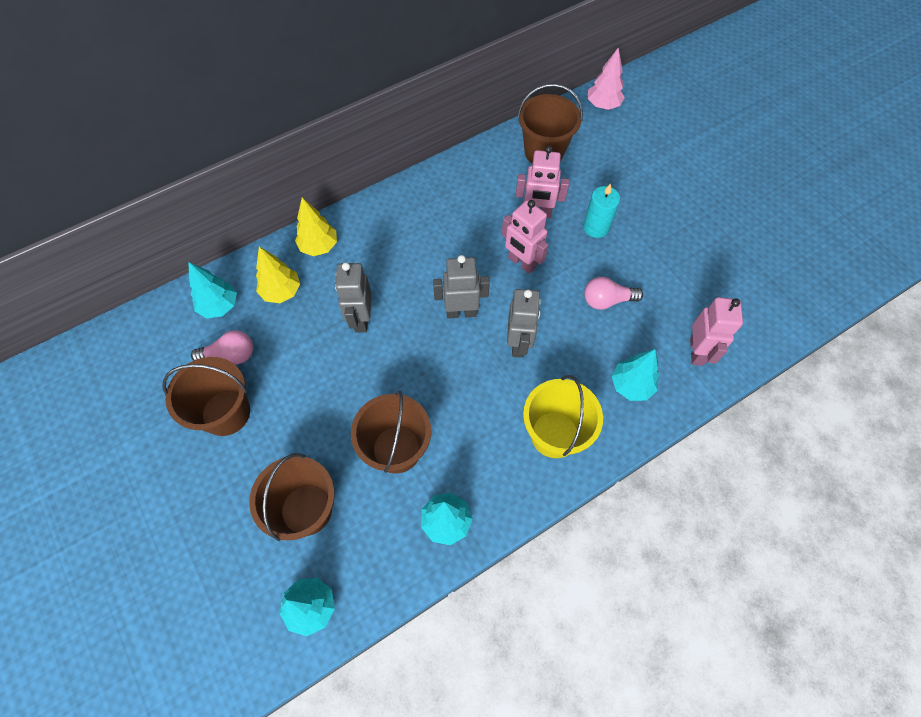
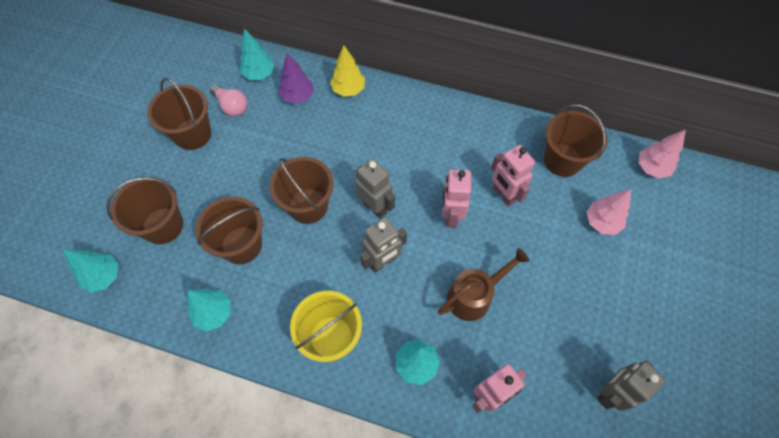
camera: 50 degrees right, 0 degrees up
yellow tree [256,246,300,303] -> purple tree [278,53,314,104]
grey robot [335,262,371,332] -> grey robot moved to [597,360,665,411]
turquoise candle [583,183,620,238] -> none
pink light bulb [584,277,643,310] -> brown watering can [438,248,529,321]
none -> brown bucket [270,157,334,224]
none -> pink tree [587,189,631,235]

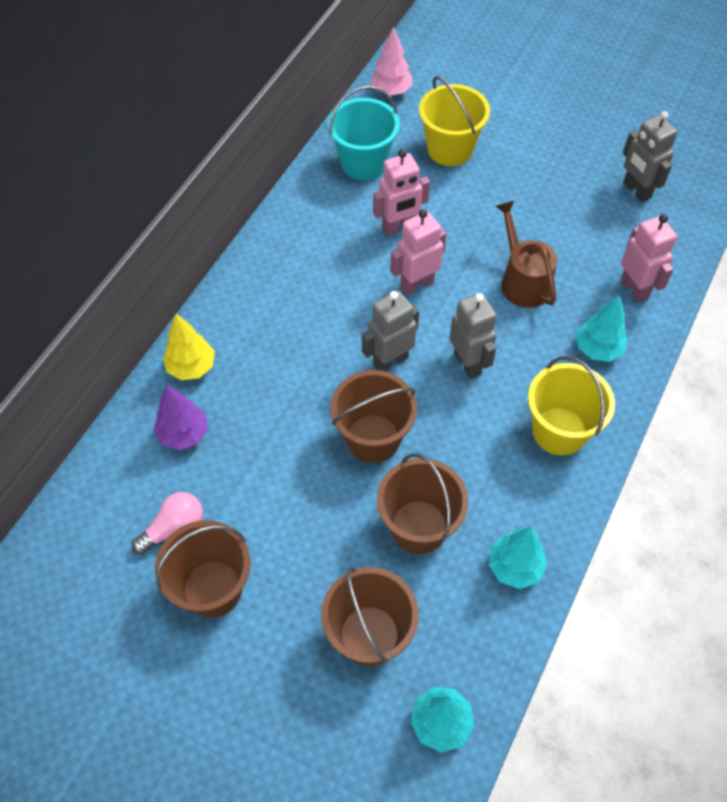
camera: 80 degrees left, 5 degrees down
turquoise tree [240,28,275,80] -> none
pink robot [442,169,471,228] -> pink robot turned 135 degrees clockwise [390,209,446,295]
brown bucket [544,104,608,177] -> turquoise bucket [328,86,400,180]
pink tree [587,189,631,235] -> yellow bucket [419,76,490,166]

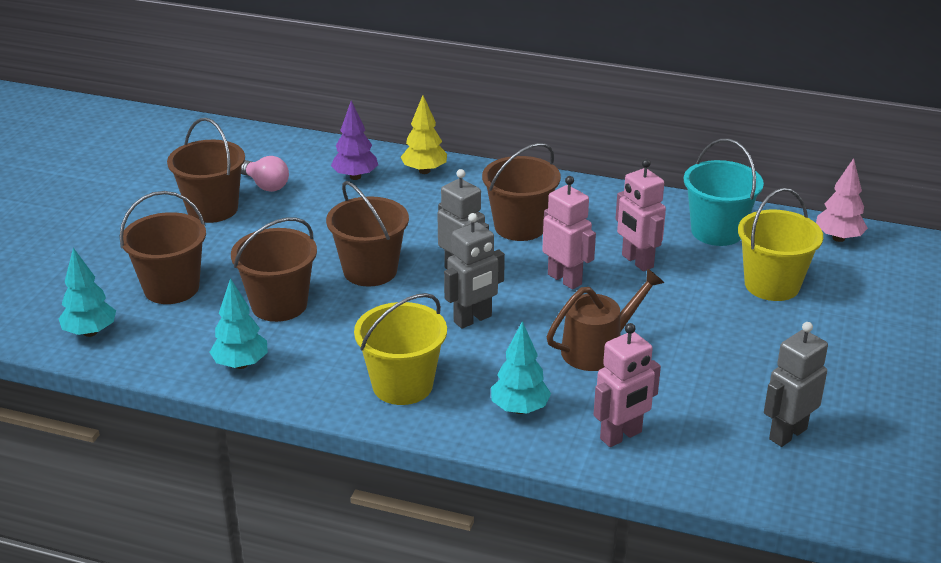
camera: 80 degrees right, 25 degrees down
none -> brown bucket [482,143,561,241]

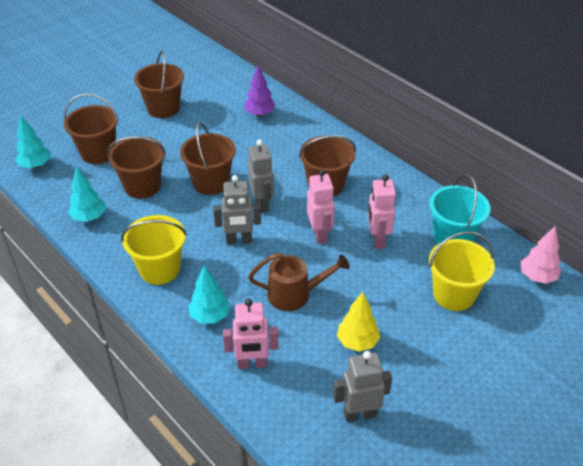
camera: 30 degrees right, 10 degrees up
pink light bulb [241,156,289,192] -> none
yellow tree [401,95,447,174] -> yellow tree moved to [337,292,380,352]

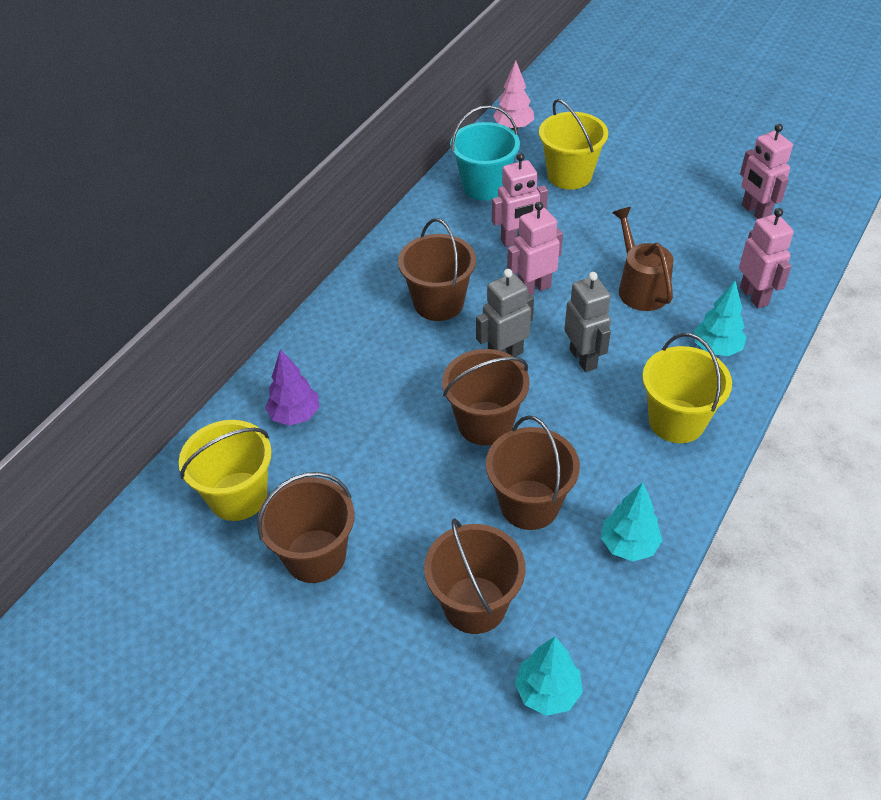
camera: 105 degrees left, 5 degrees up
grey robot [333,351,392,422] -> pink robot [740,124,793,219]
yellow tree [337,292,380,352] -> none
none -> yellow bucket [179,420,272,521]

